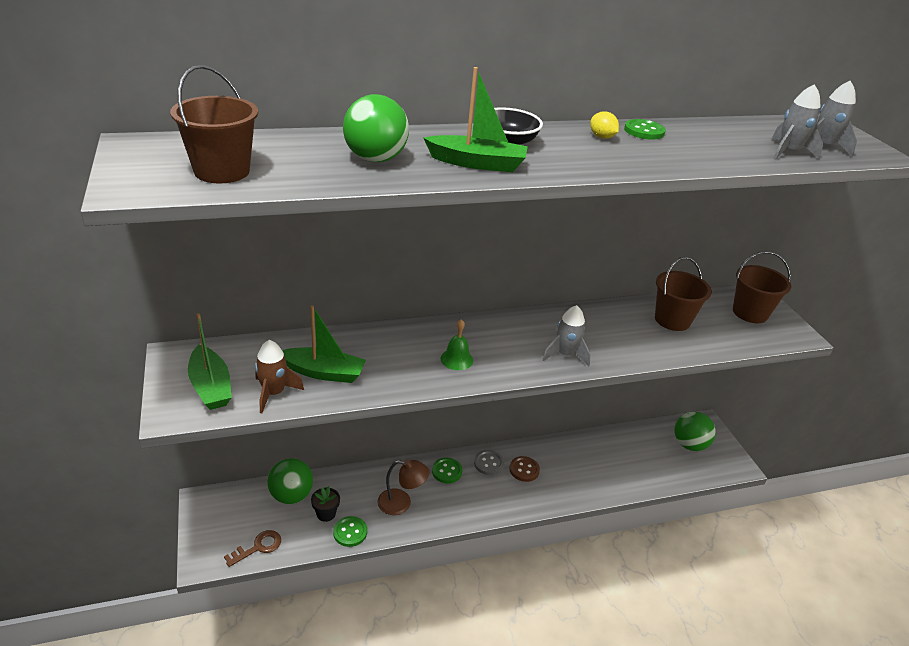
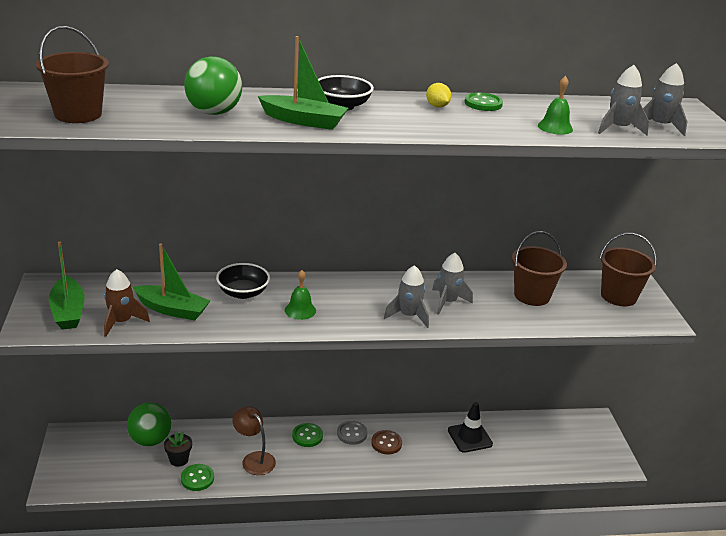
camera: 10 degrees right, 5 degrees down
brown key [224,530,281,567] -> none
brown lamp [377,459,429,515] -> brown lamp turned 150 degrees counterclockwise [233,406,276,475]
green ball [675,411,716,451] -> none
none -> black bowl [216,263,270,299]
none -> grey rocket [432,253,473,315]
none -> black traffic cone [448,402,493,453]
none -> green bell [538,76,573,135]

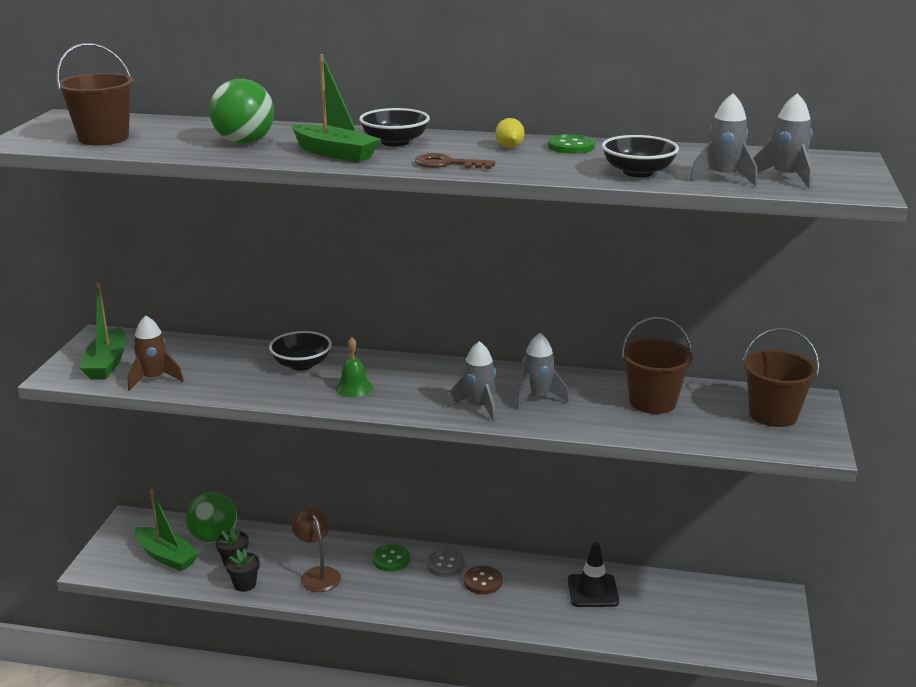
camera: 20 degrees right, 5 degrees down
green boat [133,243,210,321] -> green boat moved to [135,489,200,571]
green button [181,464,214,491] -> black flower pot [226,548,260,592]
green bell [538,76,573,135] -> black bowl [602,135,679,177]
none -> brown key [415,153,495,169]

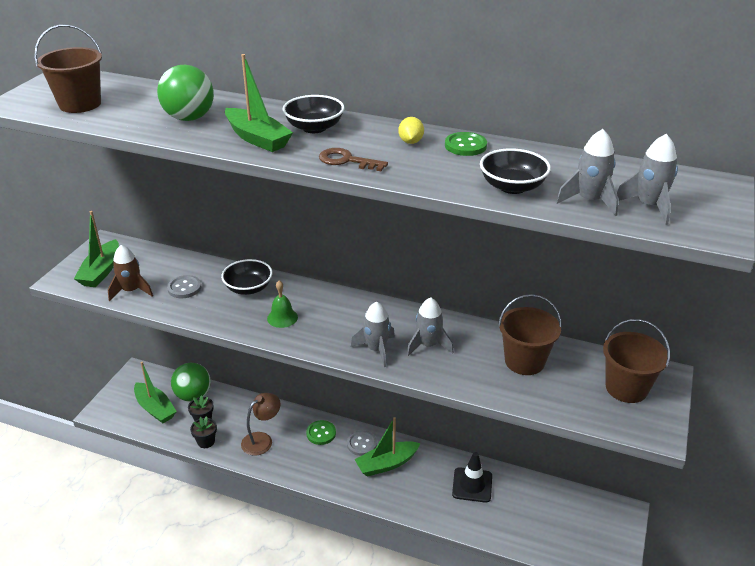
camera: 10 degrees right, 10 degrees up
brown lamp [292,507,341,592] -> brown lamp turned 60 degrees clockwise [241,393,280,456]
brown button [464,566,502,594] -> green boat [354,417,421,477]
none -> grey button [167,275,202,298]

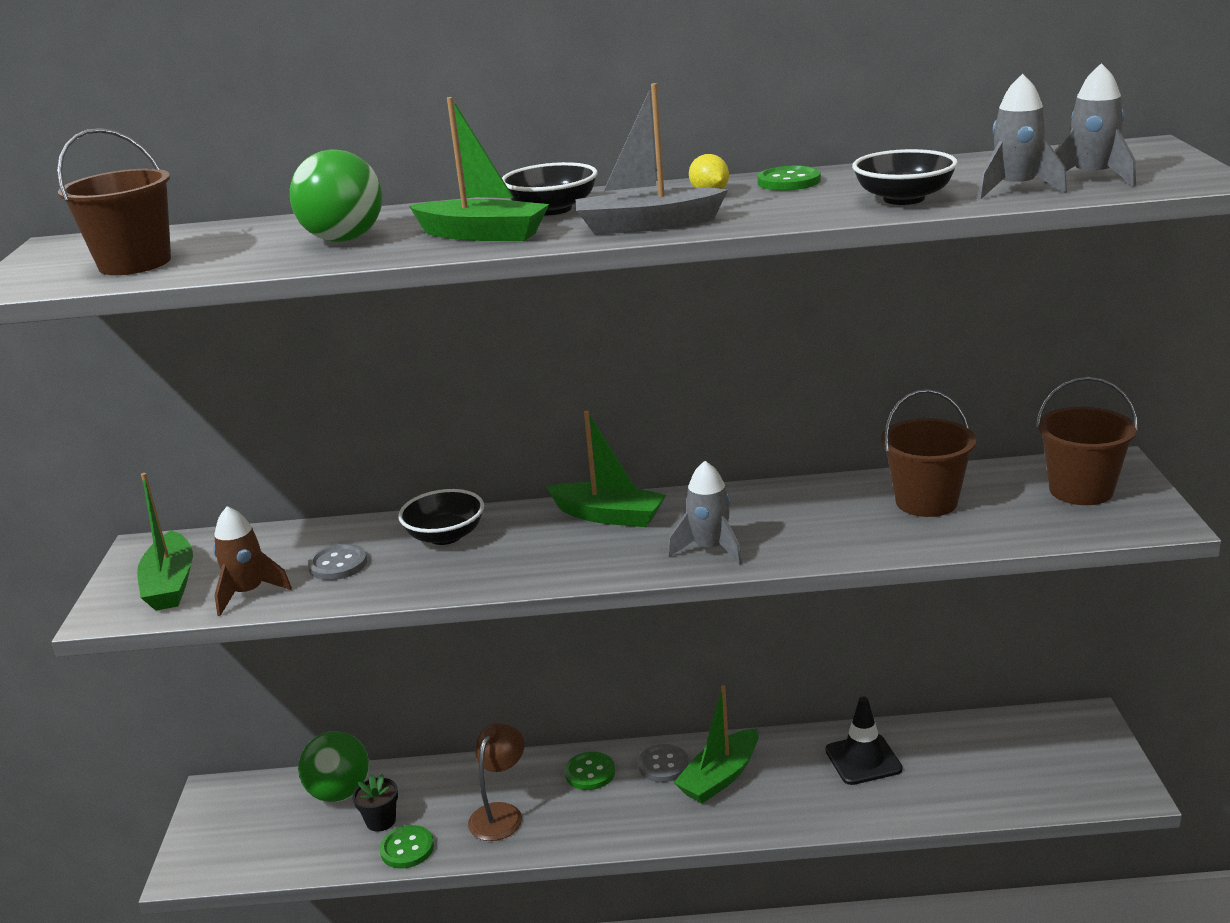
camera: 20 degrees left, 10 degrees down
green boat [134,362,177,423] -> green boat moved to [546,411,666,527]
black flower pot [190,416,217,448] -> green button [379,825,434,869]
green bell [267,281,298,328] -> none
brown key [319,148,388,171] -> grey boat [575,83,728,235]
grey rocket [407,297,454,356] -> none

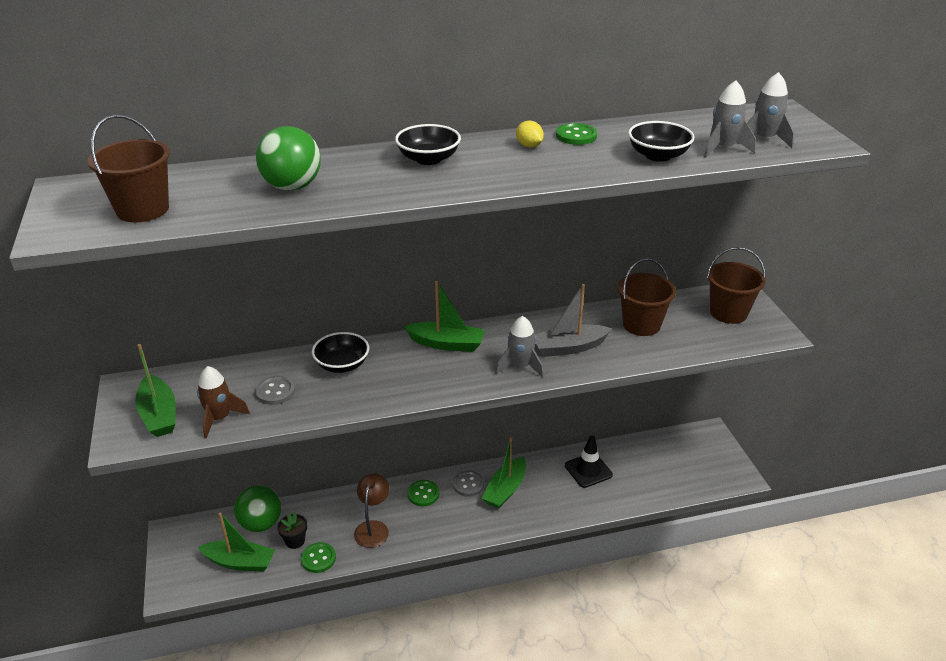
camera: 15 degrees left, 10 degrees up
green boat [409,97,549,241] -> green boat moved to [198,512,275,572]
grey boat [575,83,728,235] -> grey boat moved to [535,284,612,357]

